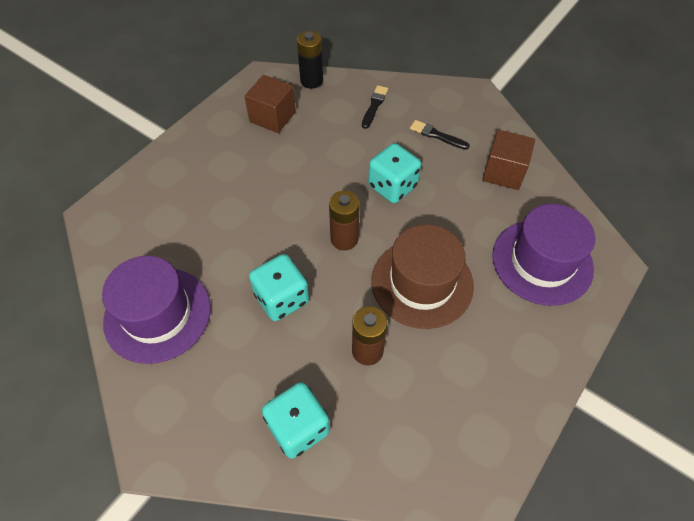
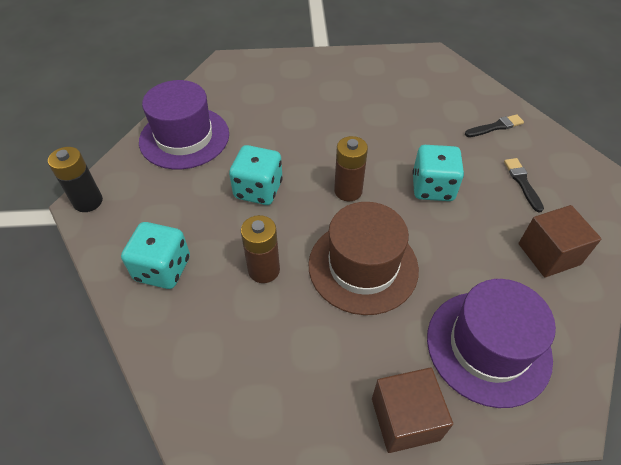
camera: 50 degrees right, 5 degrees down
brown cube [244,75,296,133] -> brown cube moved to [372,368,453,453]
black battery [297,31,323,89] -> black battery moved to [48,147,103,212]

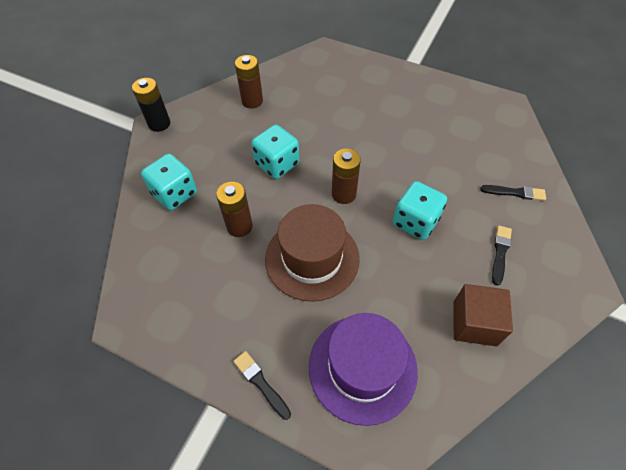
camera: 30 degrees right, 5 degrees up
purple hat [139,80,229,169] -> brown battery [235,55,263,108]
brown cube [372,368,453,453] -> black brush [233,351,291,420]

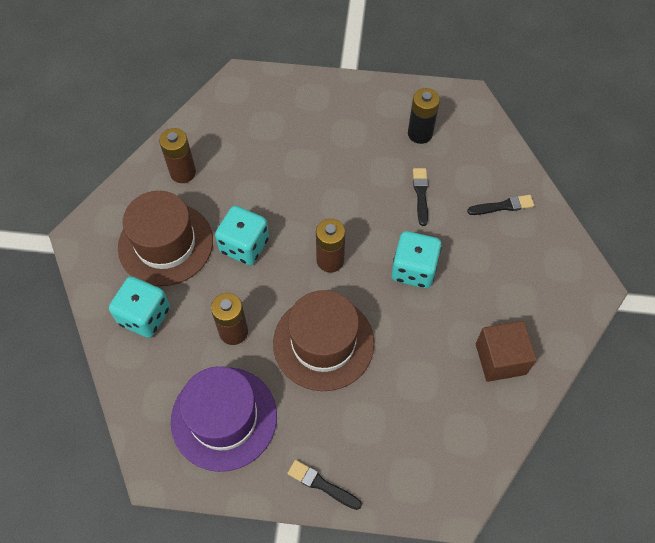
camera: 20 degrees left, 5 degrees up
black battery [132,78,170,132] -> black battery moved to [408,88,440,144]
purple hat [309,313,418,426] -> purple hat moved to [171,366,277,472]
black brush [492,226,512,286] -> black brush moved to [413,168,428,226]
none -> brown hat [118,191,213,286]

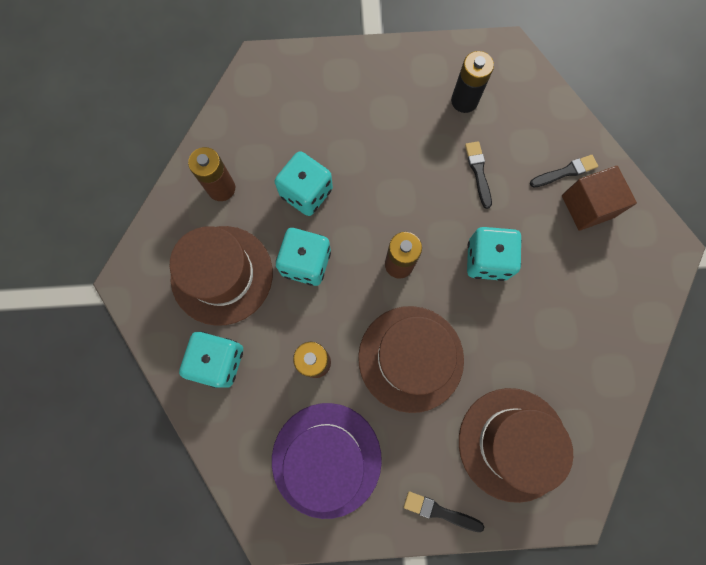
camera: 10 degrees left, 15 degrees up
brown cube [476,321,537,382] -> brown cube moved to [562,166,637,231]
none -> turquoise dice [275,151,333,216]
none -> brown hat [459,388,573,503]

